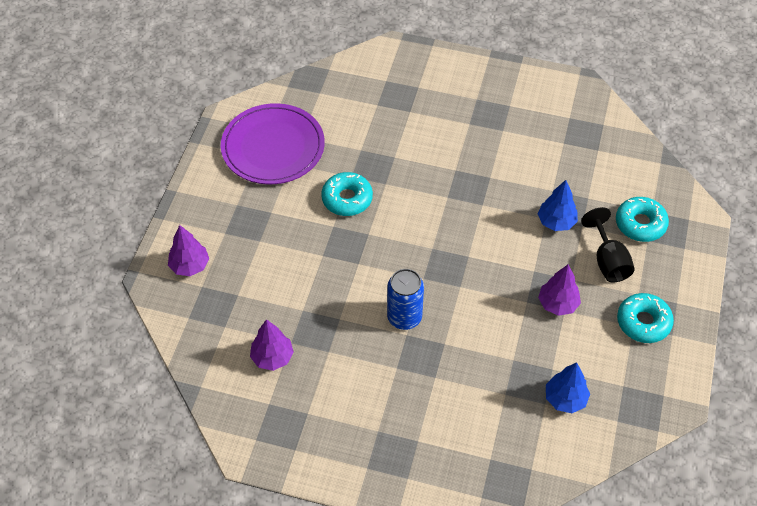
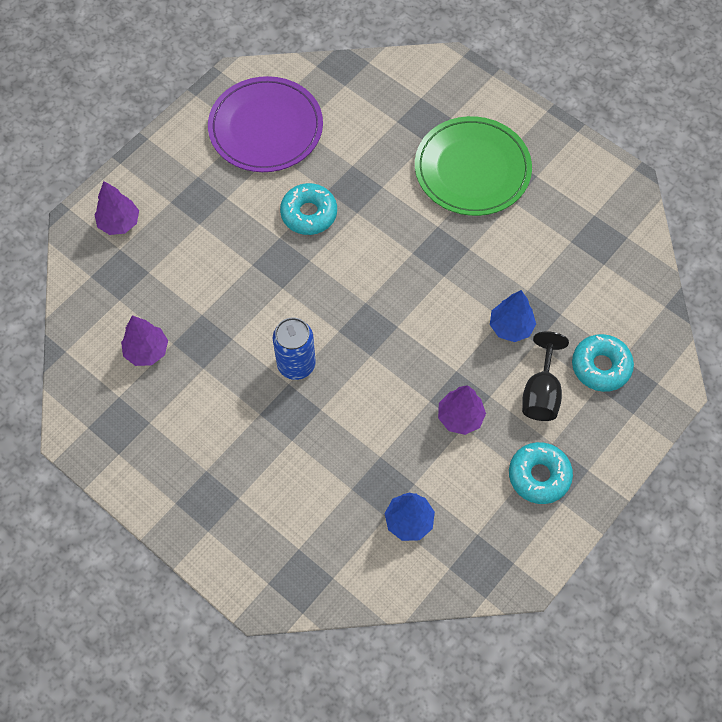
camera: 25 degrees right, 10 degrees up
none -> green plate [415,116,532,216]

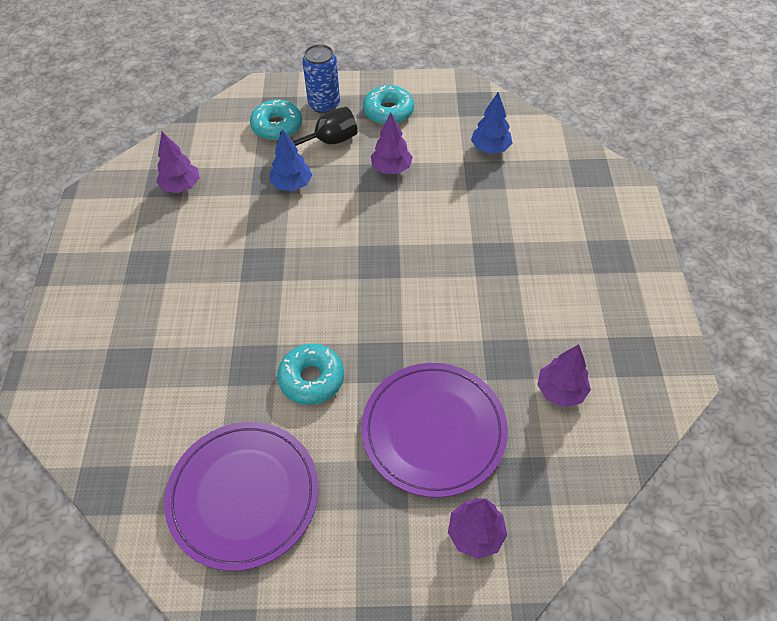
camera: 130 degrees left, 10 degrees down
blue can [273,317,315,380] -> blue can moved to [303,44,340,114]
green plate [415,116,532,216] -> none
none -> purple tree [156,132,200,193]
none -> purple plate [361,363,508,498]

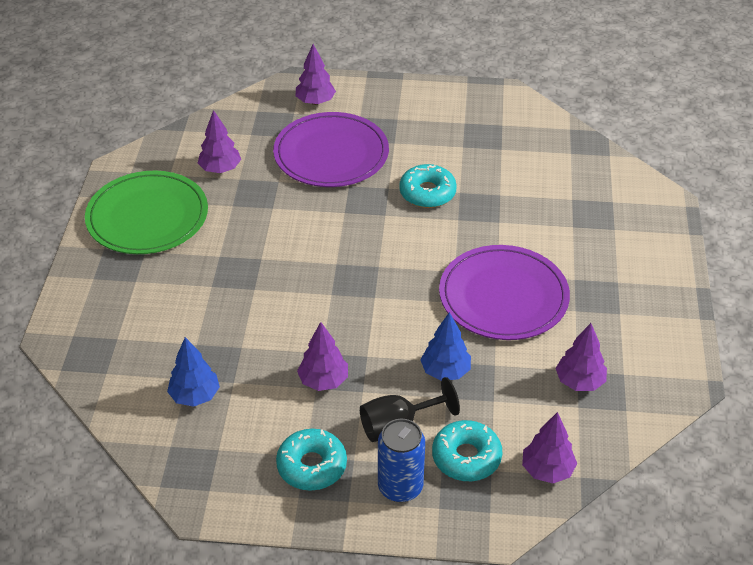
camera: 175 degrees left, 10 degrees down
purple plate [164,422,319,571] -> purple plate moved to [439,245,570,340]
none -> green plate [85,171,208,254]
none -> purple tree [522,412,577,483]

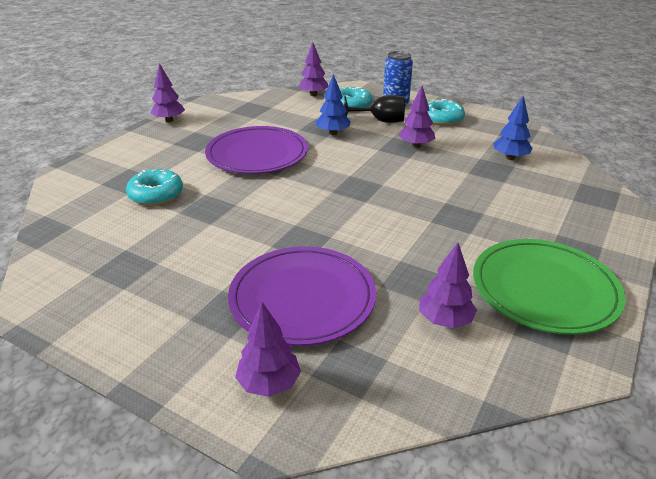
camera: 155 degrees left, 10 degrees down
turquoise donut [399,164,457,208] -> turquoise donut moved to [126,169,183,206]
purple tree [555,323,607,391] -> purple tree moved to [150,63,185,122]

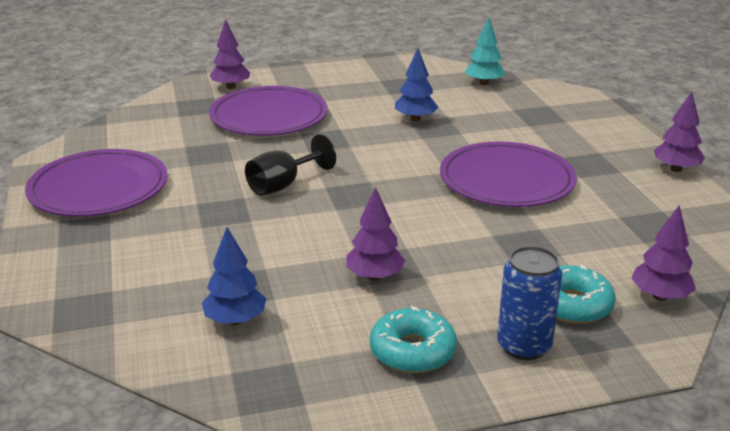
camera: 135 degrees right, 5 degrees down
turquoise donut [126,169,183,206] -> none
blue tree [316,74,351,135] -> blue tree moved to [395,48,438,121]
black goblet [344,95,405,123] -> black goblet moved to [245,134,336,196]
purple tree [420,243,477,328] -> none
green plate [473,239,625,335] -> purple plate [25,149,168,217]
none -> turquoise tree [465,17,505,85]

